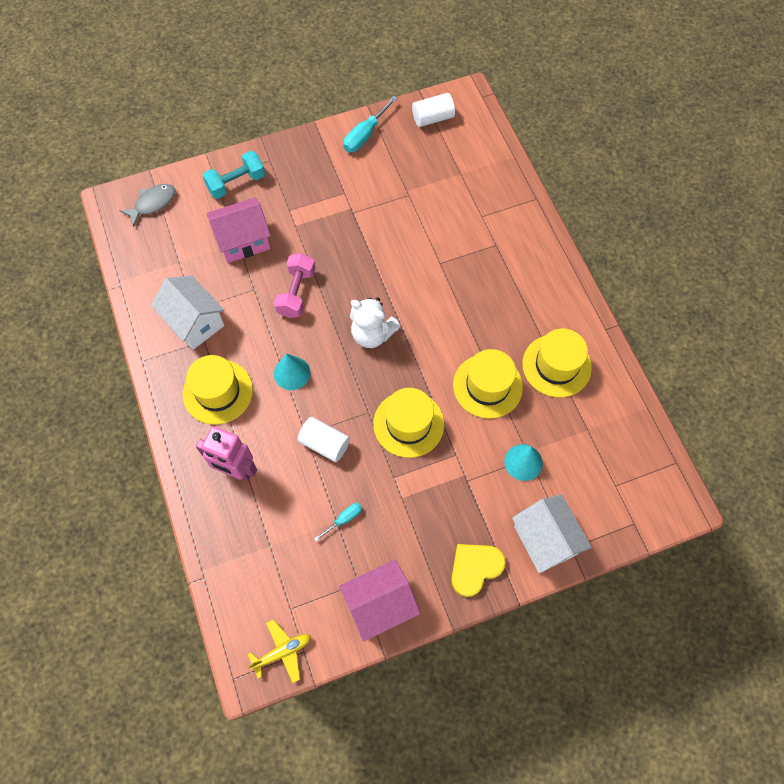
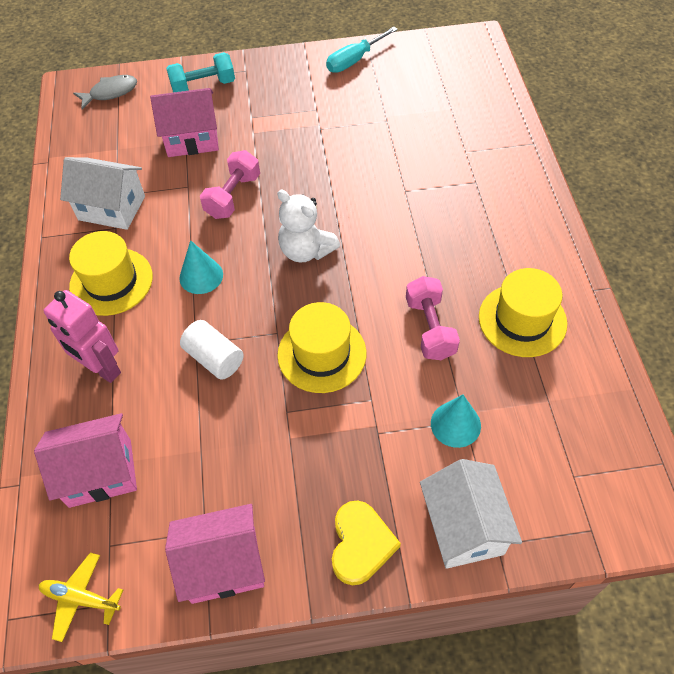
camera: 15 degrees right, 10 degrees down
white house [151,275,225,350] -> white house turned 45 degrees counterclockwise [60,157,145,230]
yellow plane [248,620,311,683] -> yellow plane turned 150 degrees counterclockwise [39,553,123,642]
turquoise screwdriver [314,503,362,542] -> none
white cylinder [412,93,455,127] -> none
yellow heart [451,544,506,597] -> yellow heart turned 120 degrees clockwise [332,500,401,586]
yellow hat [453,349,523,419] -> pink dumbbell [406,276,460,360]
none -> pink house [34,413,137,508]

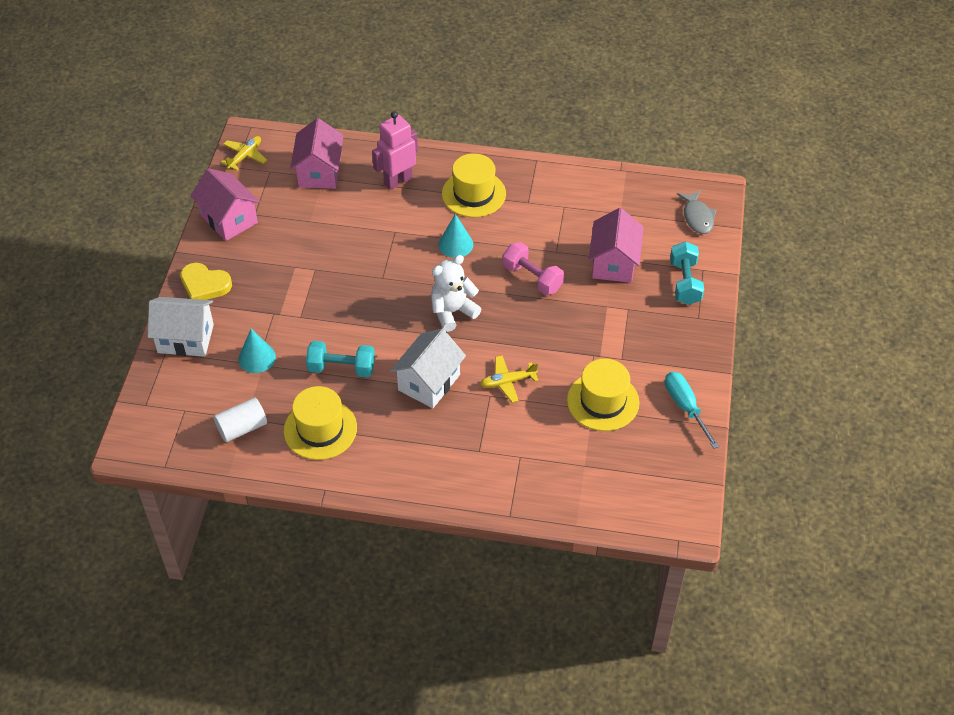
camera: 105 degrees right, 5 degrees down
white house [60,157,145,230] -> white house moved to [390,329,466,408]
pink house [165,504,265,604] -> pink house turned 45 degrees counterclockwise [190,168,260,241]
white cylinder [180,320,244,380] -> white cylinder moved to [214,398,267,442]
yellow hat [277,302,367,393] -> yellow hat moved to [567,359,639,431]
pink dumbbell [406,276,460,360] -> turquoise dumbbell [306,341,375,377]
none -> yellow plane [480,355,539,402]

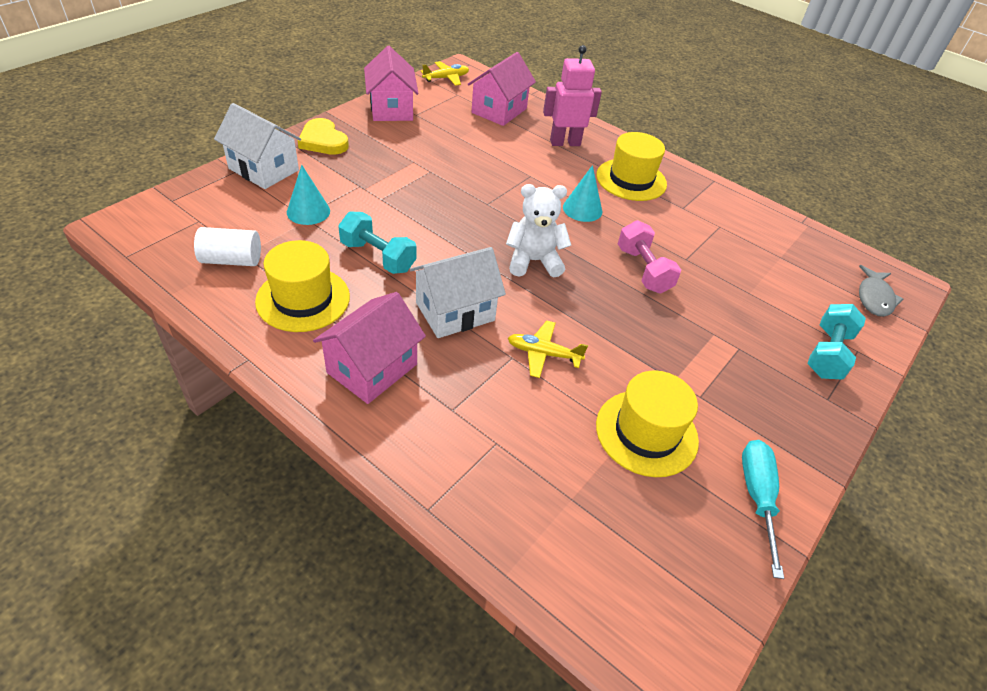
camera: 25 degrees right, 5 degrees down
pink house [589,208,644,283] -> pink house moved to [313,292,426,404]

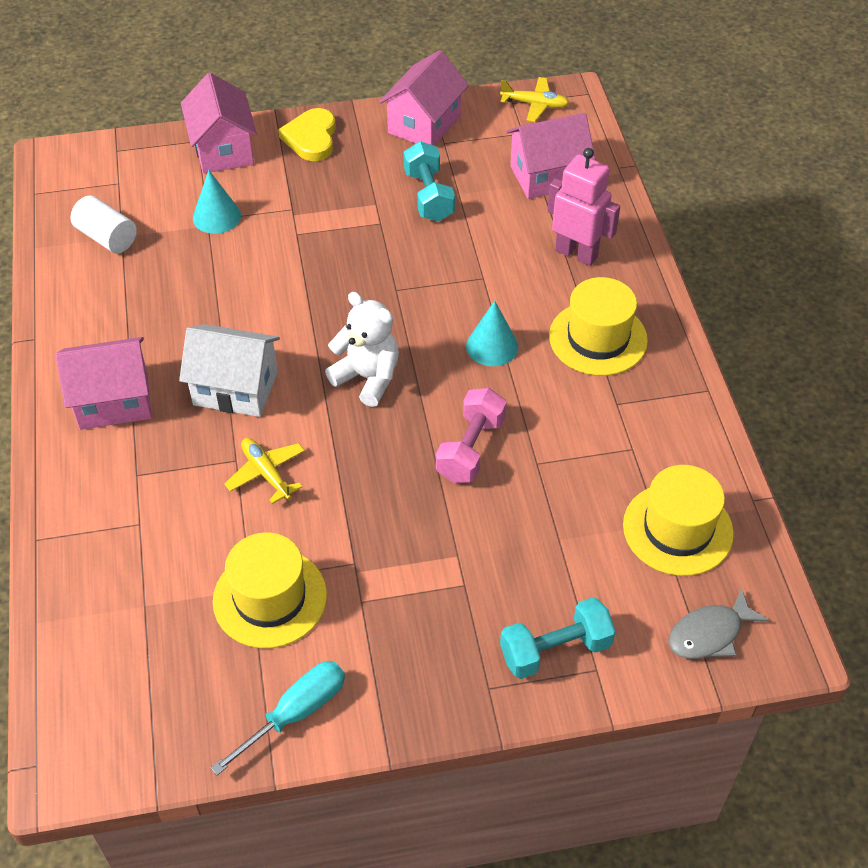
camera: 45 degrees right, 5 degrees up
white house [214,103,301,189] -> pink house [181,73,257,173]
yellow hat [255,240,350,332] -> yellow hat moved to [623,465,734,576]
turquoise dumbbell [338,212,416,274] -> turquoise dumbbell moved to [403,141,455,222]

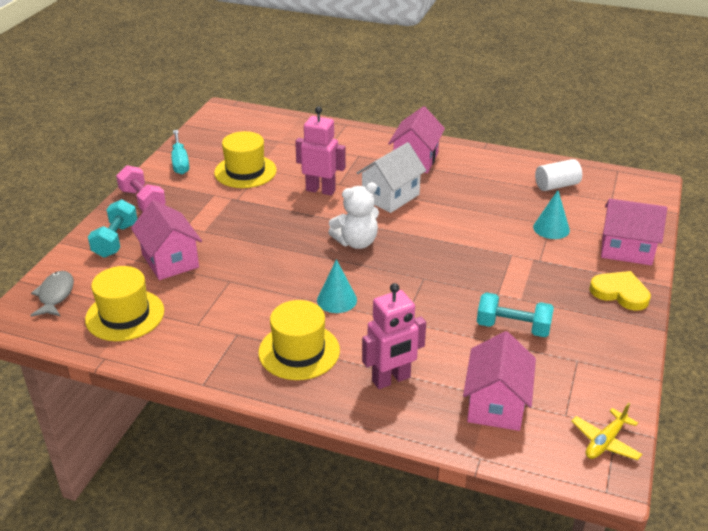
camera: 120 degrees right, 15 degrees down
yellow plane [225,438,305,504] -> pink robot [295,107,346,196]
pink house [379,50,469,146] -> pink house moved to [131,200,202,280]
pink dumbbell [436,388,507,483] -> pink dumbbell moved to [116,165,166,212]

